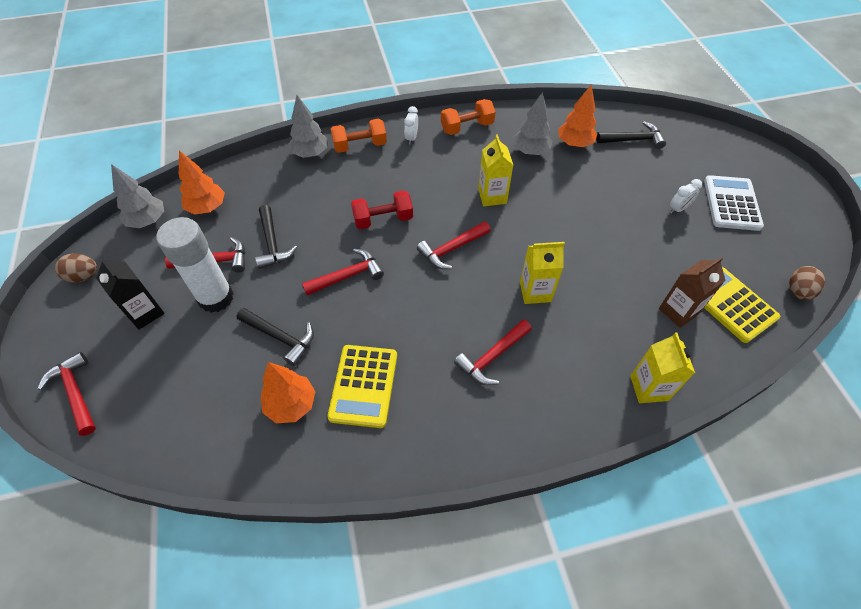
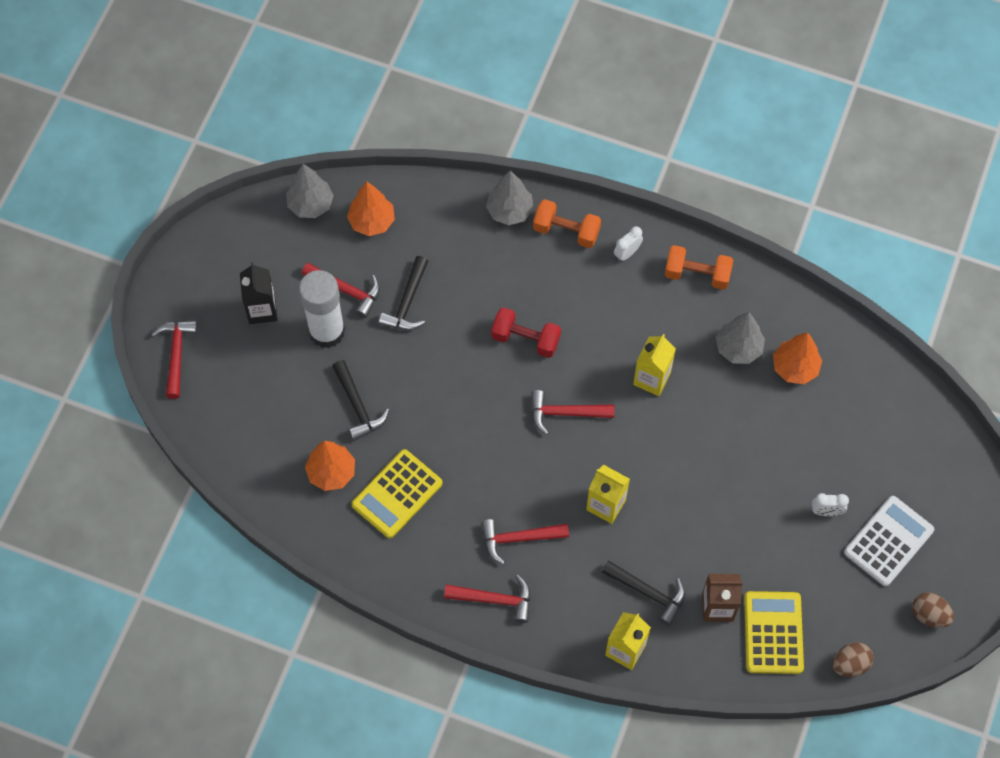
camera: 35 degrees right, 10 degrees up
brown egg [55,253,97,283] -> brown egg moved to [912,592,954,628]
red hammer [302,249,384,295] -> red hammer moved to [444,575,531,623]
black hammer [596,121,666,149] -> black hammer moved to [602,560,685,626]

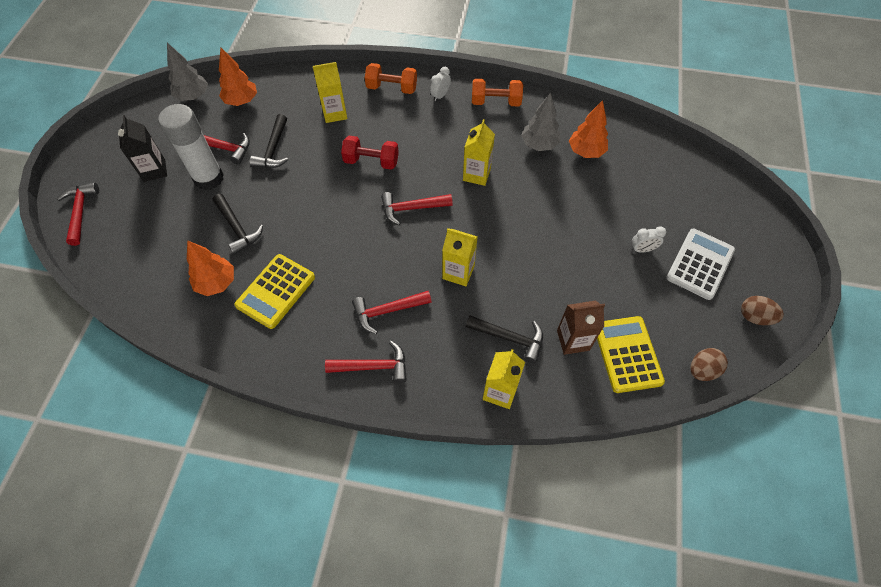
camera: 10 degrees left, 5 degrees down
grey tree [486,170,534,225] -> none
none -> yellow carton [313,62,347,123]

